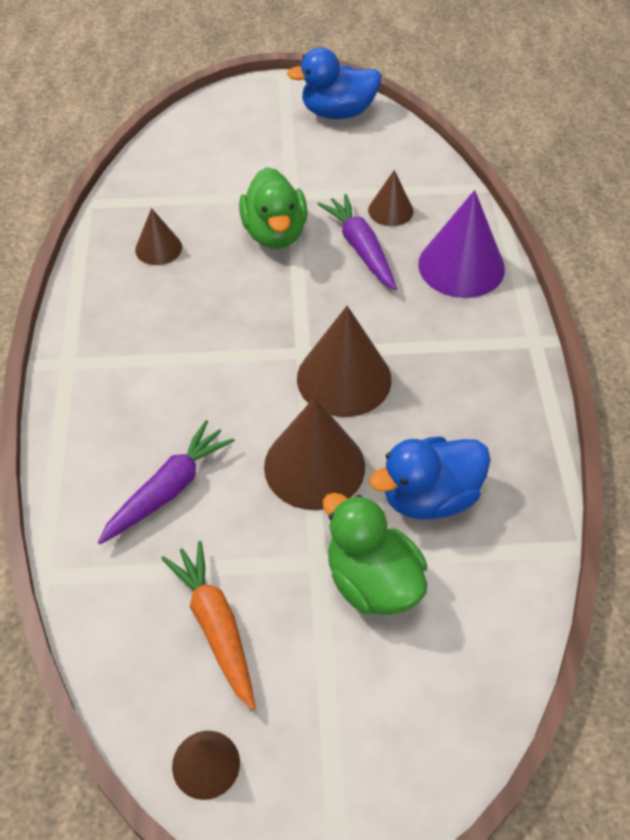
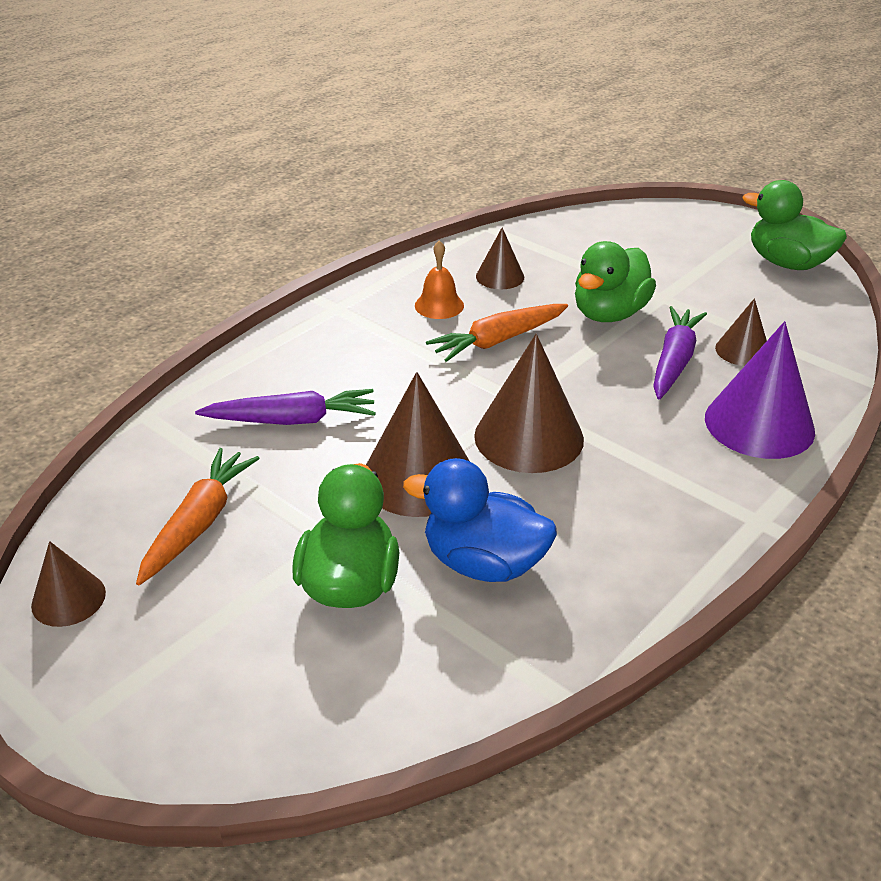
camera: 45 degrees right, 15 degrees down
blue duck [287,47,381,119] -> green duck [742,180,847,270]
none -> orange bell [415,240,464,319]
none -> orange carrot [426,304,568,362]

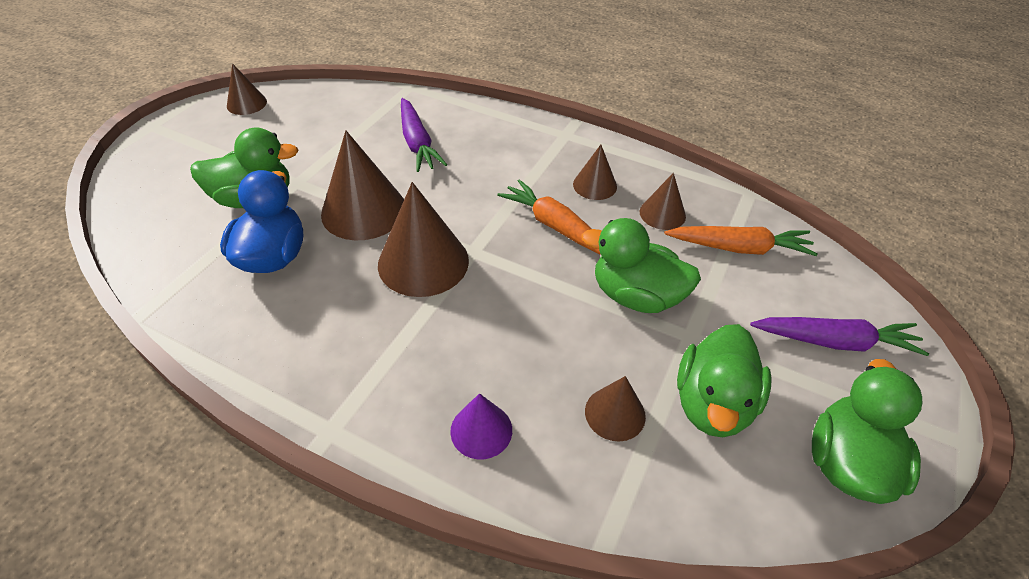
camera: 75 degrees right, 10 degrees up
orange carrot [136,448,260,585] -> orange carrot moved to [664,226,818,256]
orange bell [415,240,464,319] -> brown cone [573,145,617,200]
purple carrot [653,306,707,400] -> purple carrot moved to [750,317,929,356]
purple cone [705,321,815,459] -> purple cone [450,393,512,459], size x0.55
none -> green duck [677,324,772,437]

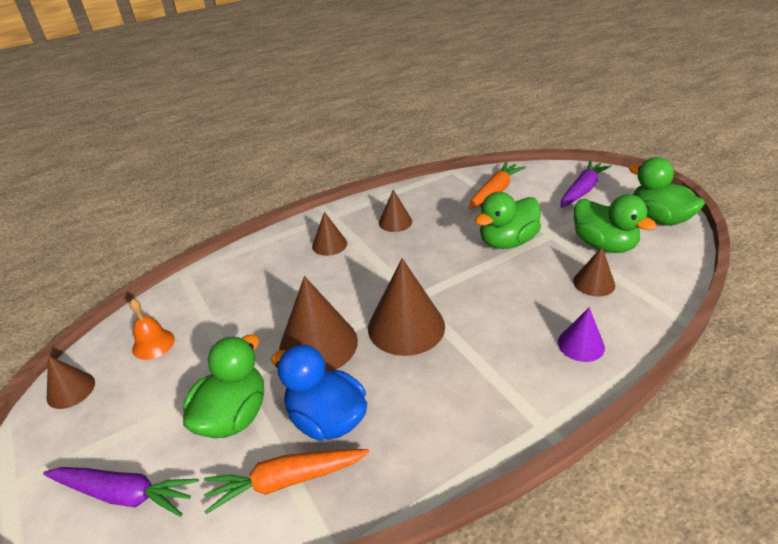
camera: 55 degrees left, 10 degrees down
purple carrot [401,98,447,172] -> purple carrot moved to [43,467,199,517]
orange carrot [497,179,601,255] -> orange carrot moved to [204,449,369,514]
brown cone [640,173,686,230] -> brown cone moved to [312,212,347,256]
none -> orange bell [130,299,175,360]

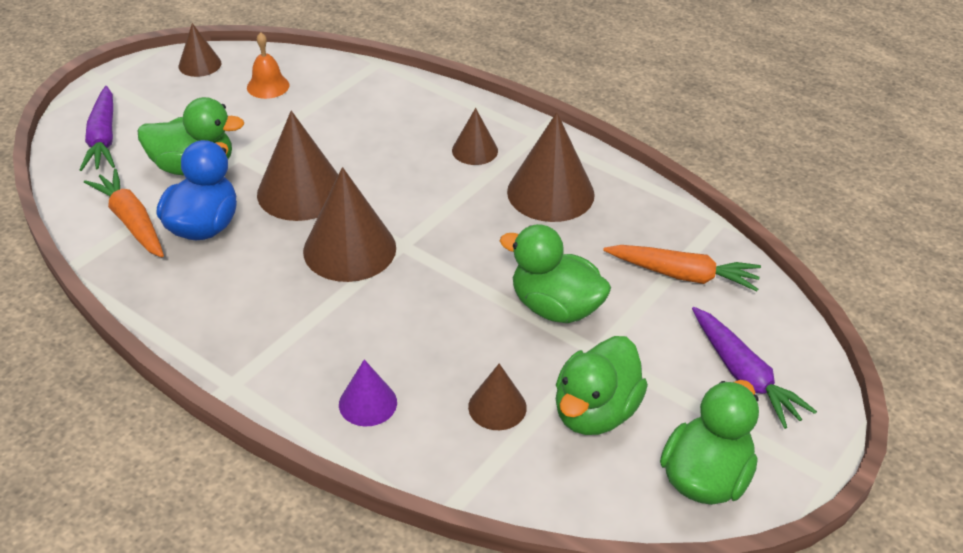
camera: 65 degrees right, 5 degrees up
brown cone [379,189,412,232] -> brown cone [507,112,595,222], size x1.82
purple carrot [561,160,612,208] -> purple carrot turned 45 degrees clockwise [692,307,817,429]

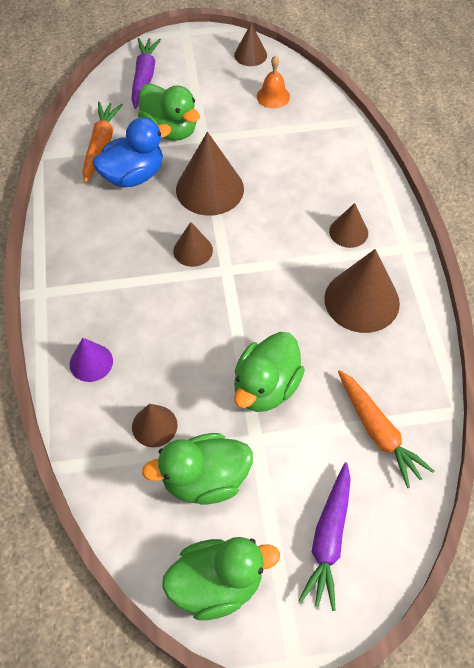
camera: 45 degrees right, 15 degrees up
purple carrot [79,86,115,171] -> purple carrot turned 150 degrees clockwise [131,38,161,109]
brown cone [303,167,396,282] -> brown cone [173,222,213,267], size x0.55
green duck [500,224,611,323] -> green duck turned 135 degrees counterclockwise [234,332,305,412]

